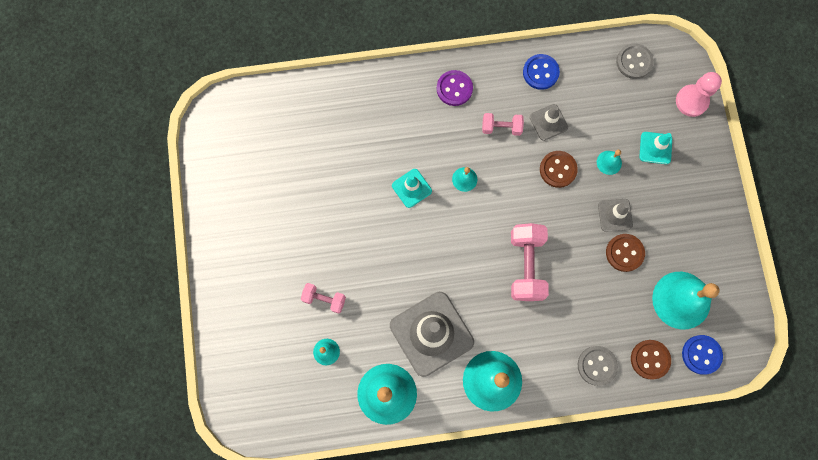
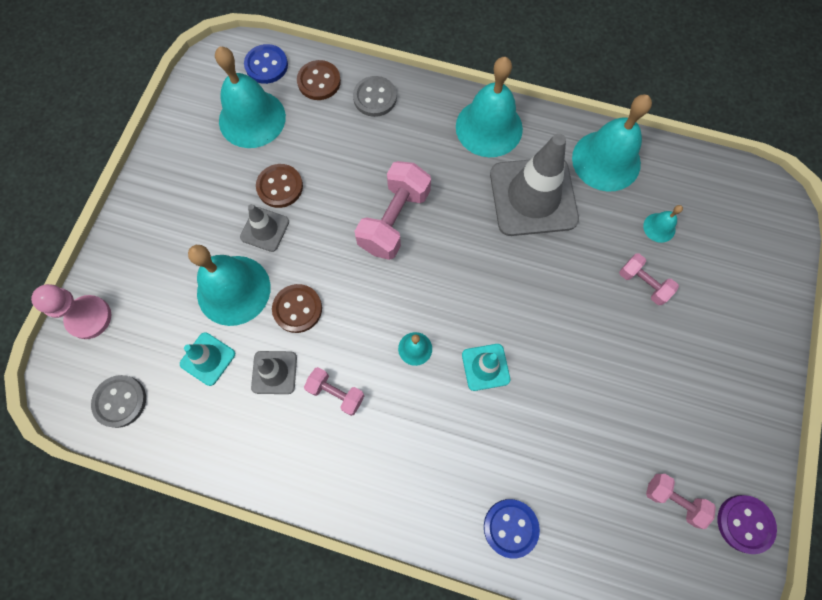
camera: 155 degrees left, 5 degrees down
purple button [437,70,473,106] -> purple button moved to [717,495,777,554]
blue button [523,54,560,90] -> blue button moved to [484,499,540,559]
turquoise bell [597,150,622,175] -> turquoise bell [188,245,270,326], size x2.22
turquoise traffic cone [639,132,672,164] -> turquoise traffic cone moved to [180,332,235,386]
none -> pink dumbbell [646,474,716,529]

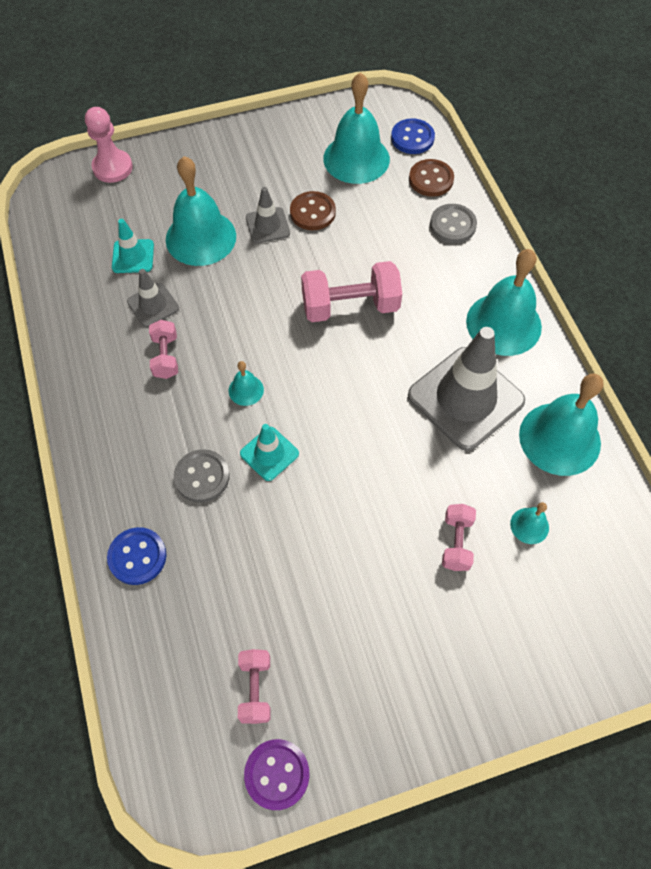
camera: 55 degrees right, 10 degrees down
grey button [91,375,146,428] -> grey button moved to [174,449,230,502]
brown button [272,284,322,333] -> none

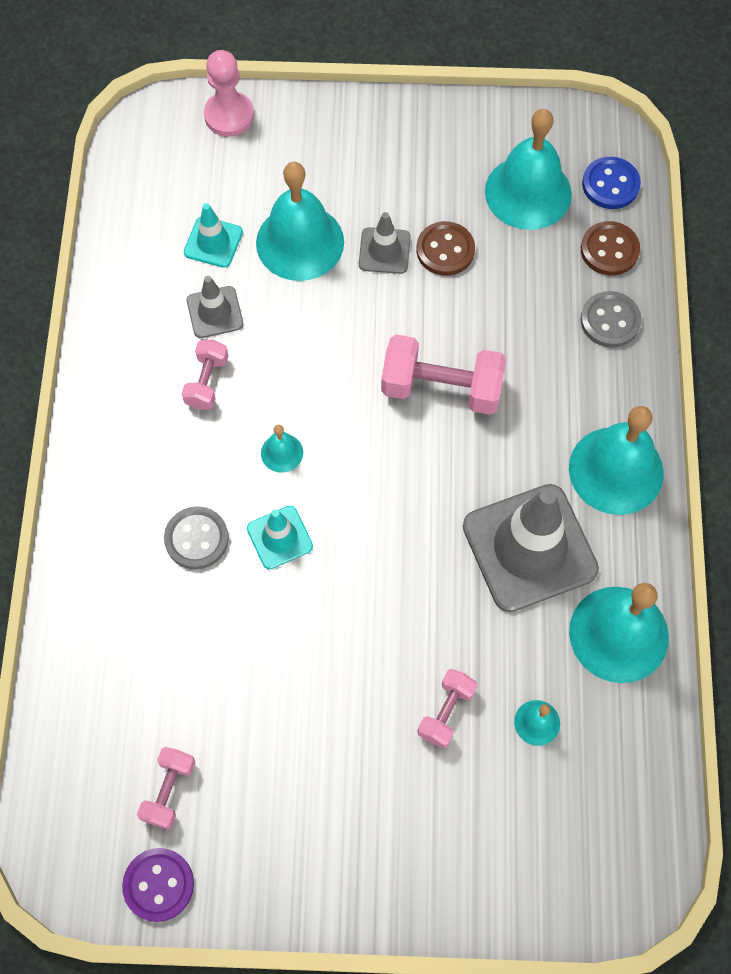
camera: 20 degrees right, 5 degrees up
blue button [107,527,166,585] -> none

